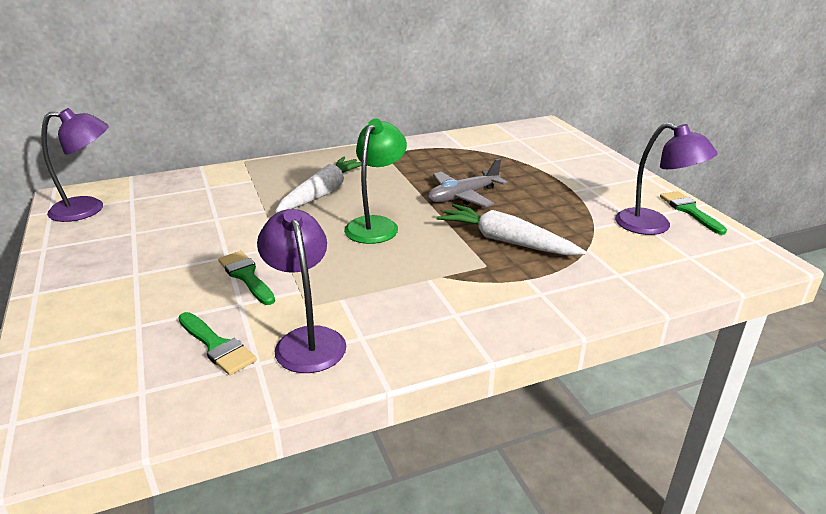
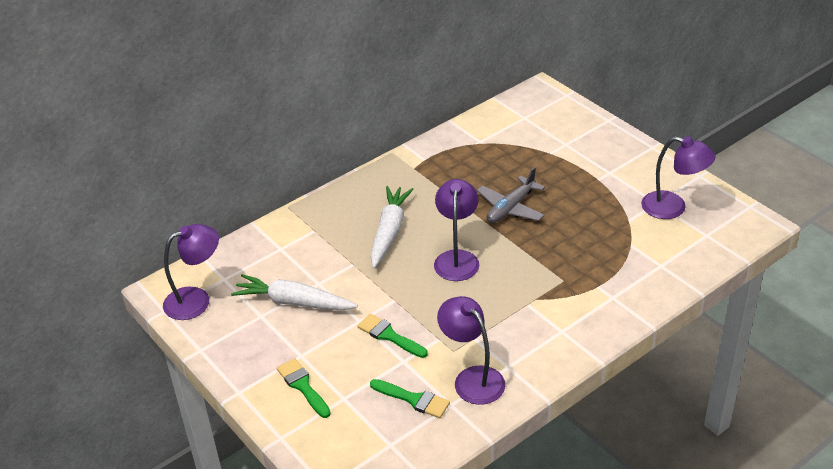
camera: 15 degrees left, 10 degrees up
green lamp [344,119,407,244] -> purple lamp [434,179,479,281]
white carrot [436,204,587,256] -> white carrot moved to [231,274,358,310]
green brush [660,191,727,235] -> green brush moved to [277,358,331,418]

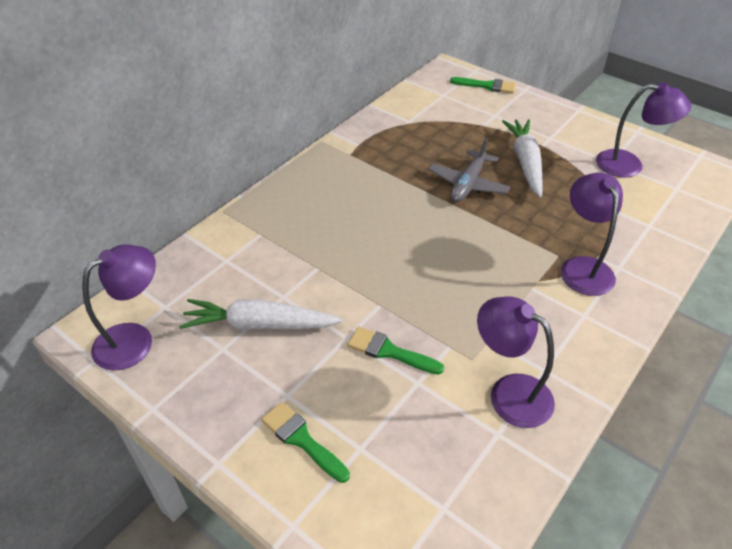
camera: 15 degrees left, 5 degrees up
white carrot [370,186,414,268] -> white carrot moved to [502,119,543,198]
green brush [370,379,450,418] -> green brush moved to [450,77,516,93]
purple lamp [434,179,479,281] -> purple lamp moved to [561,173,623,296]

